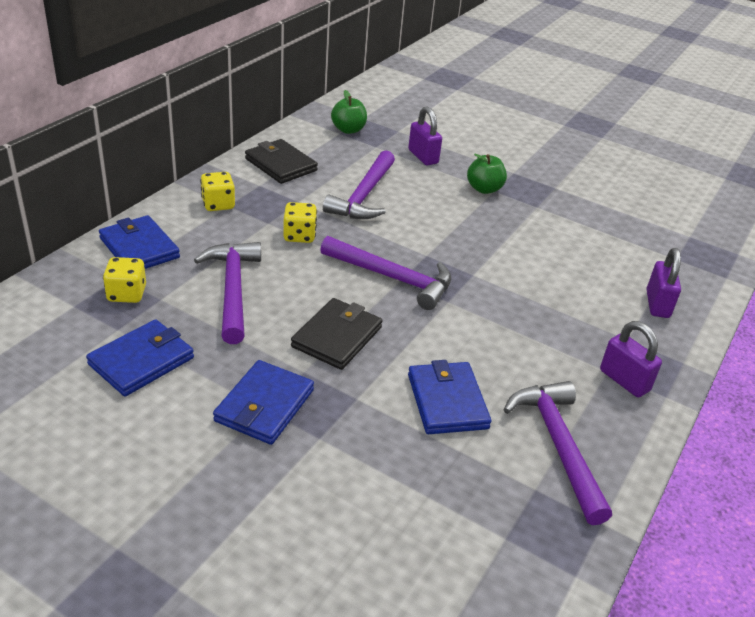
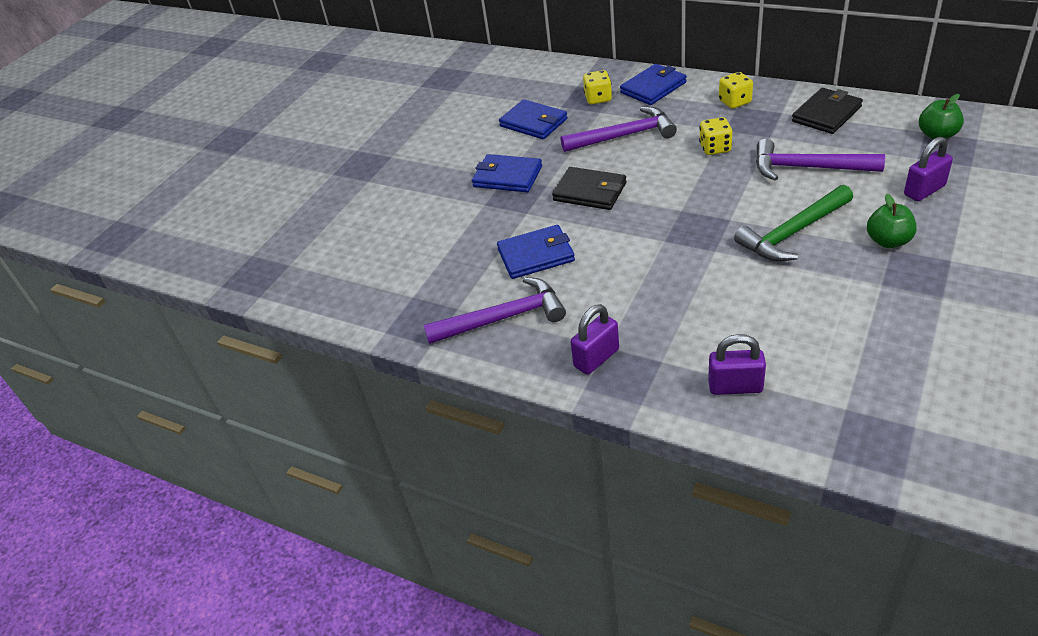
camera: 95 degrees right, 5 degrees up
purple hammer [320,236,451,310] -> none
none -> green hammer [734,185,853,262]

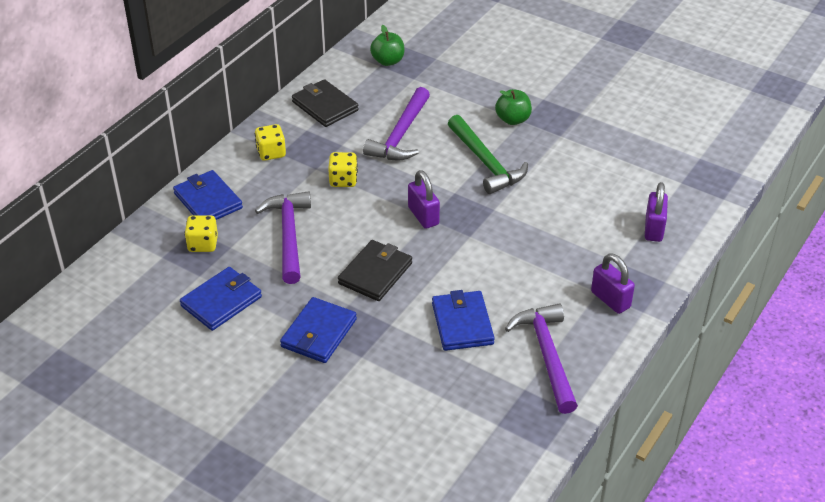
camera: 90 degrees left, 0 degrees up
purple padlock [904,137,953,201] -> purple padlock moved to [408,170,440,229]

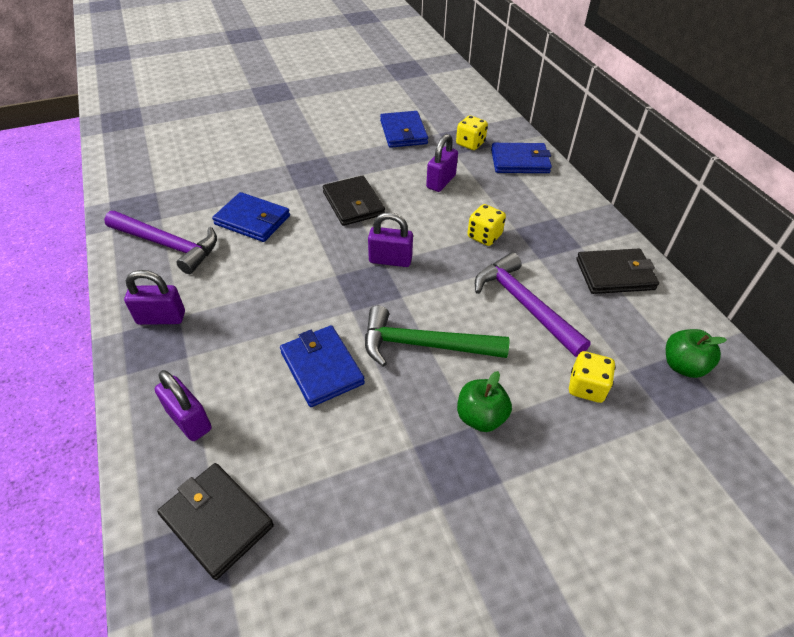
camera: 125 degrees right, 5 degrees up
yellow dice [255,124,286,161] -> yellow dice moved to [569,351,615,403]
purple hammer [255,191,311,284] -> purple padlock [426,134,458,192]
blue wallet [280,297,357,363] -> blue wallet moved to [280,325,365,407]
none -> black wallet [157,463,274,580]

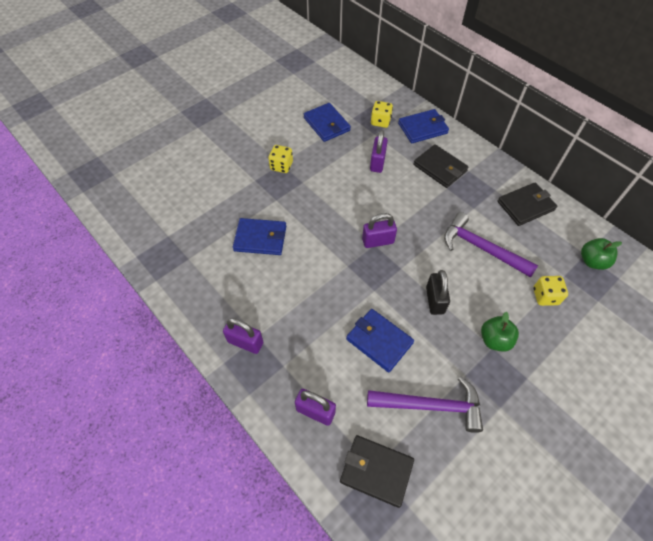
camera: 20 degrees left, 10 degrees up
purple hammer [104,211,217,274] -> purple hammer moved to [367,376,483,433]
purple padlock [124,270,185,325] -> purple padlock turned 45 degrees clockwise [223,318,263,354]
black wallet [323,175,385,226] -> black wallet moved to [413,144,469,188]
green hammer [365,306,509,367] -> black padlock [426,270,450,315]
yellow dice [467,204,506,246] -> yellow dice moved to [268,145,293,173]

